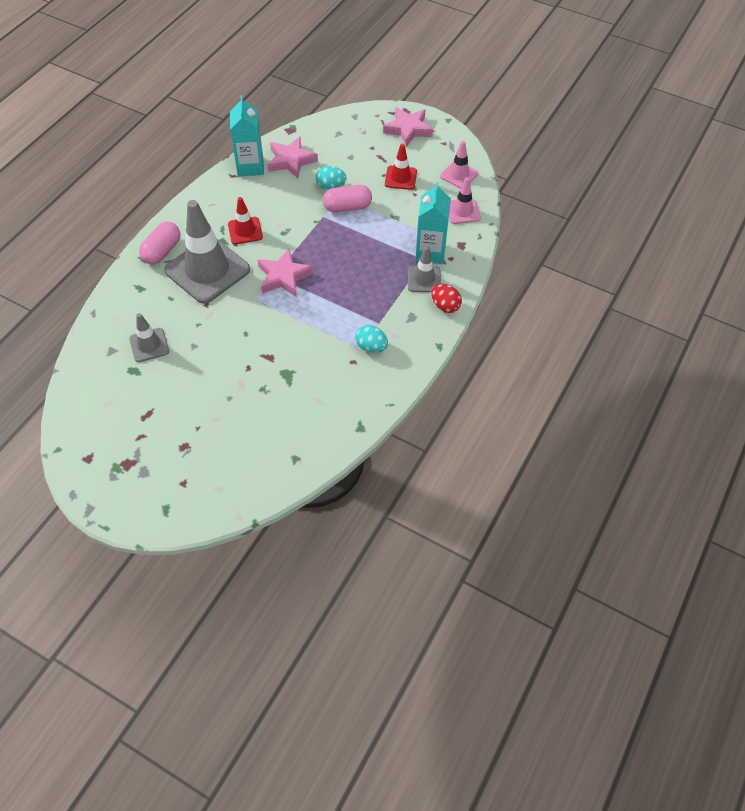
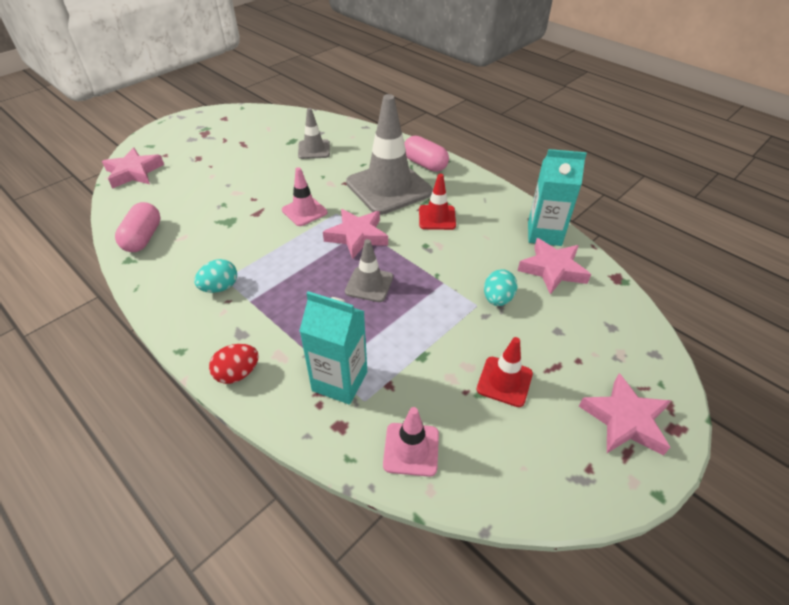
camera: 105 degrees right, 10 degrees down
pink capsule [323,185,372,212] -> pink capsule moved to [115,202,161,252]
grey traffic cone [408,246,441,292] -> grey traffic cone moved to [345,239,393,302]
pink traffic cone [440,141,478,189] -> pink traffic cone moved to [282,167,327,226]
none -> pink star [102,147,164,189]

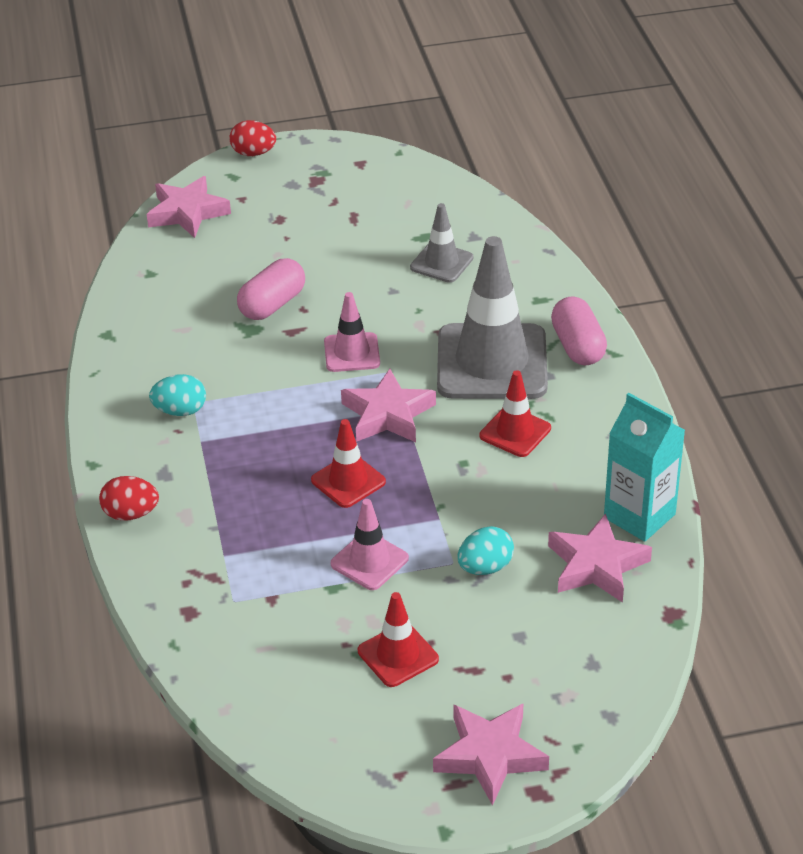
camera: 35 degrees right, 5 degrees down
pink capsule [115,202,161,252] -> pink capsule moved to [237,258,305,320]
turquoise carton [299,291,367,405] -> none
grey traffic cone [345,239,393,302] -> red traffic cone [311,419,386,508]
pink traffic cone [383,407,439,477] -> pink traffic cone moved to [331,499,409,590]
none -> red egg [229,120,276,156]

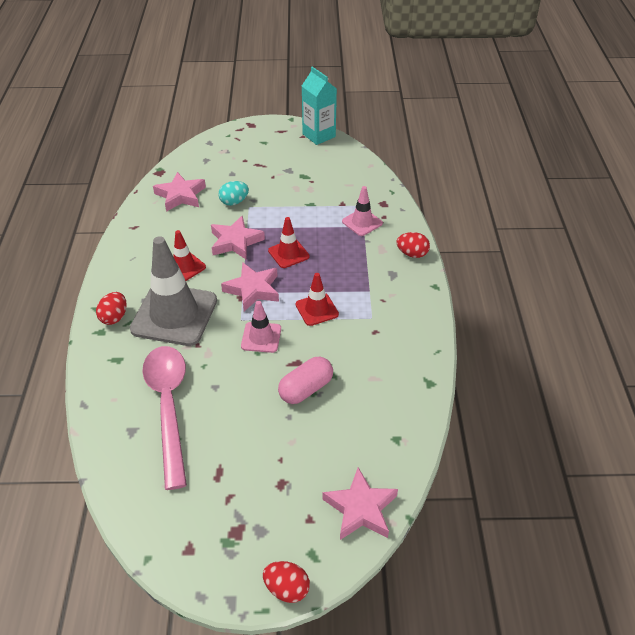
camera: 170 degrees left, 5 degrees up
turquoise egg [149,374,206,416] -> none
pink traffic cone [331,499,409,590] -> pink traffic cone moved to [342,186,383,236]
red traffic cone [358,592,439,687] -> red traffic cone moved to [296,273,339,326]
grey traffic cone [410,203,473,283] -> pink spoon [142,346,187,490]
pink star [433,704,549,806] -> pink star moved to [211,215,265,260]
pink capsule [551,296,607,365] -> red egg [96,292,126,325]
turquoise carton [604,393,685,542] -> turquoise carton moved to [302,67,337,145]

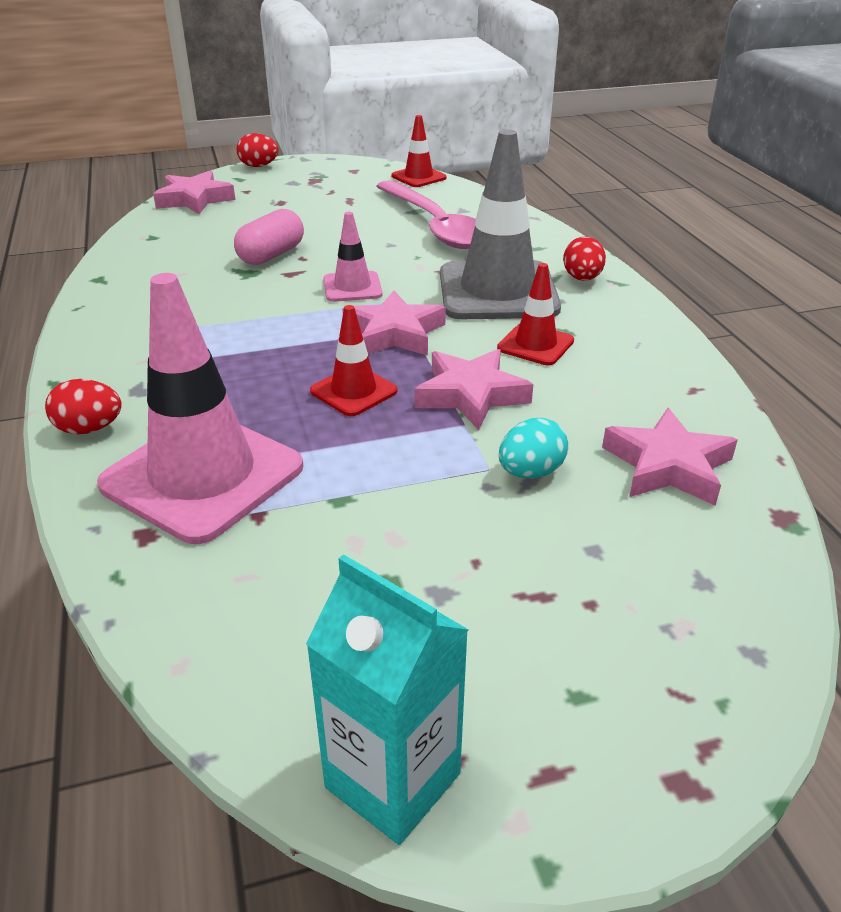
camera: 165 degrees right, 10 degrees down
red traffic cone [296,273,339,326] -> red traffic cone moved to [391,115,447,187]
pink traffic cone [342,186,383,236] -> pink traffic cone [97,273,303,544], size x2.01

